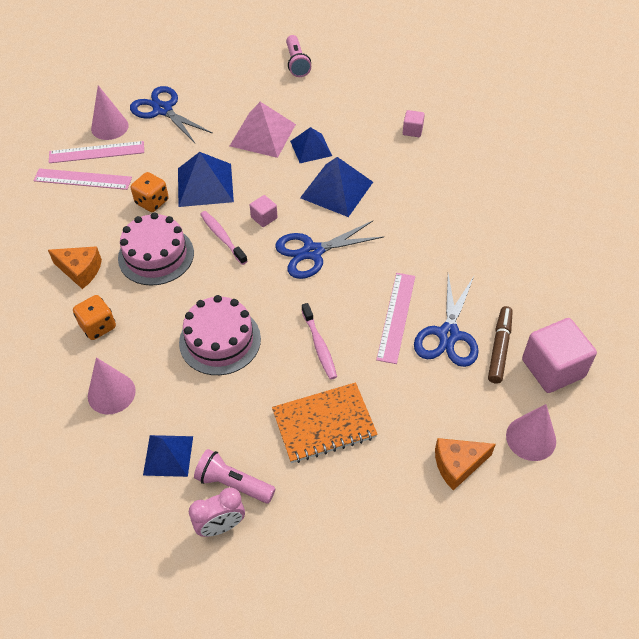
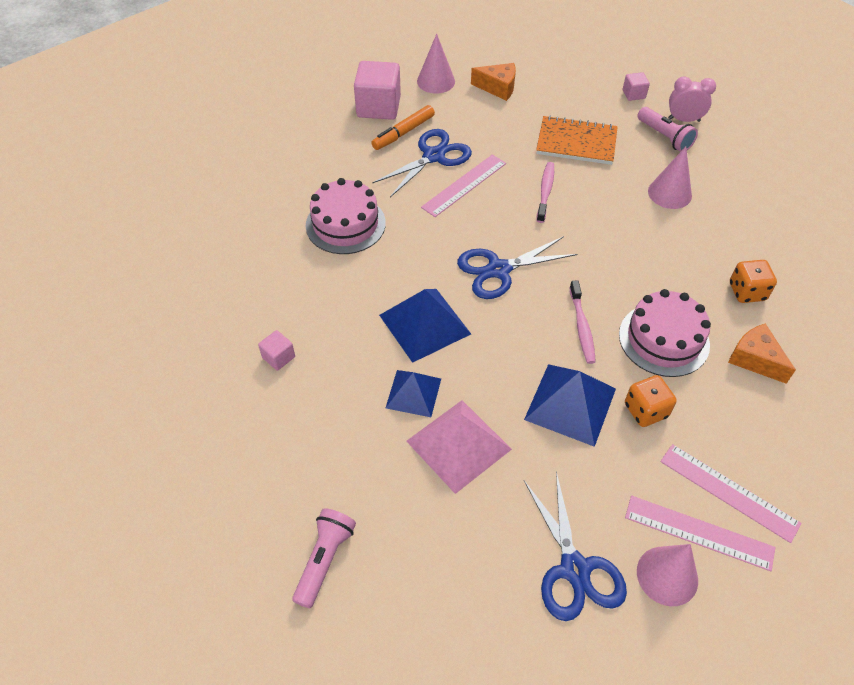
camera: 150 degrees left, 0 degrees up
pink cone [88,357,136,414] -> pink cone moved to [648,147,692,209]
blue pyramid [143,435,193,477] -> none
pink cake [179,295,261,375] -> pink cake moved to [306,178,386,254]
pink cube [250,195,278,227] -> pink cube moved to [623,72,650,101]
blue scissors [275,221,384,279] -> blue scissors turned 150 degrees clockwise [457,236,578,299]
brown marker [488,306,513,384] -> orange marker [371,105,435,150]

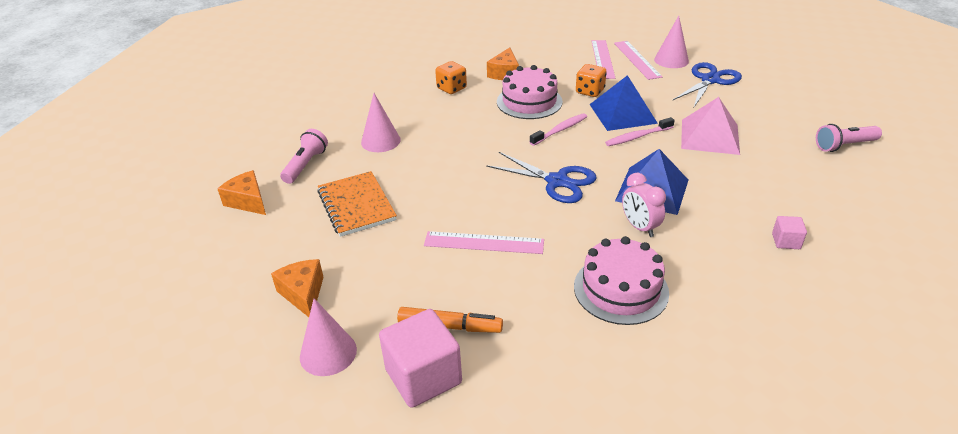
camera: 125 degrees left, 15 degrees down
blue scissors [372,129,472,197] -> none
blue pyramid [386,370,441,417] -> none
pink toothbrush [536,162,554,223] -> pink toothbrush moved to [605,117,675,146]
pink cube [623,72,650,101] -> orange cheese [218,170,266,215]
pink clock [668,76,716,122] -> pink clock moved to [622,173,666,237]

